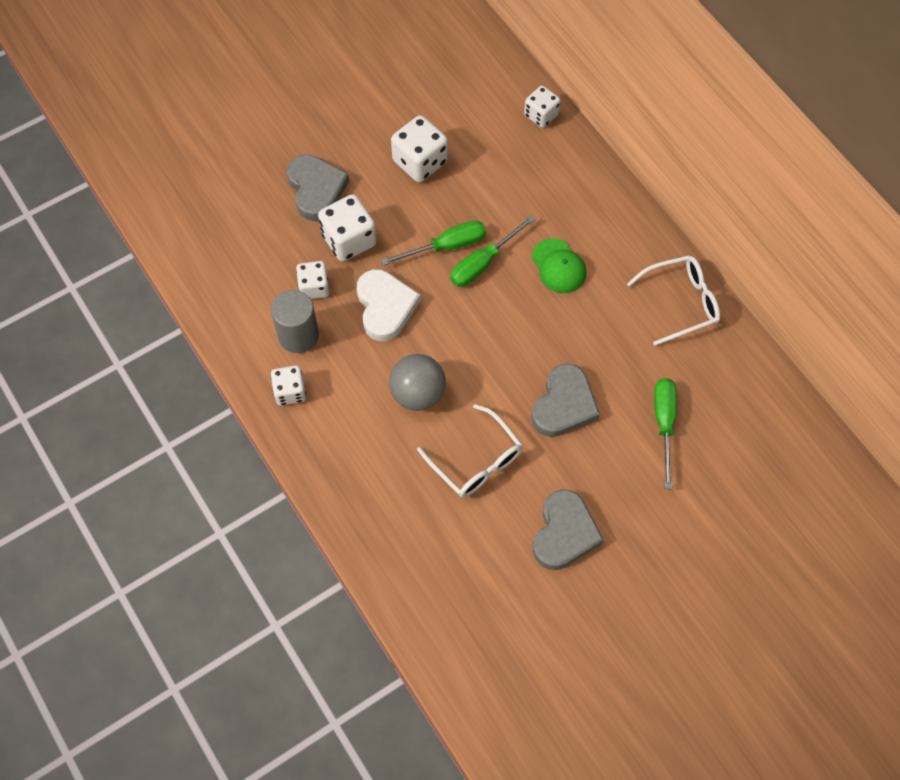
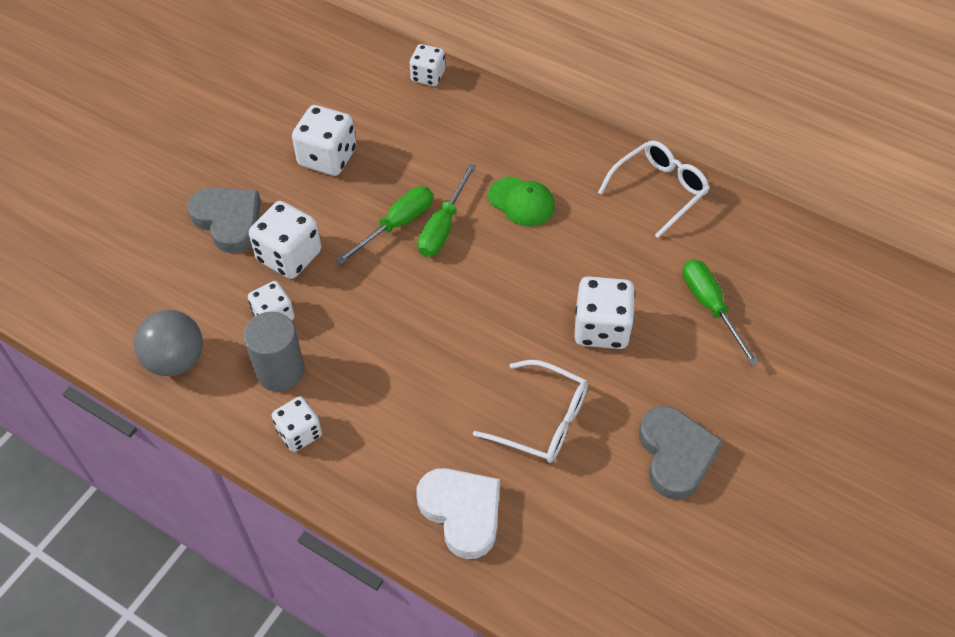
camera: 25 degrees left, 10 degrees down
white heart [357,269,421,341] -> white heart moved to [417,468,500,559]
grey ball [389,354,446,411] -> grey ball moved to [134,310,203,376]
grey heart [531,363,600,437] -> white dice [574,276,635,349]

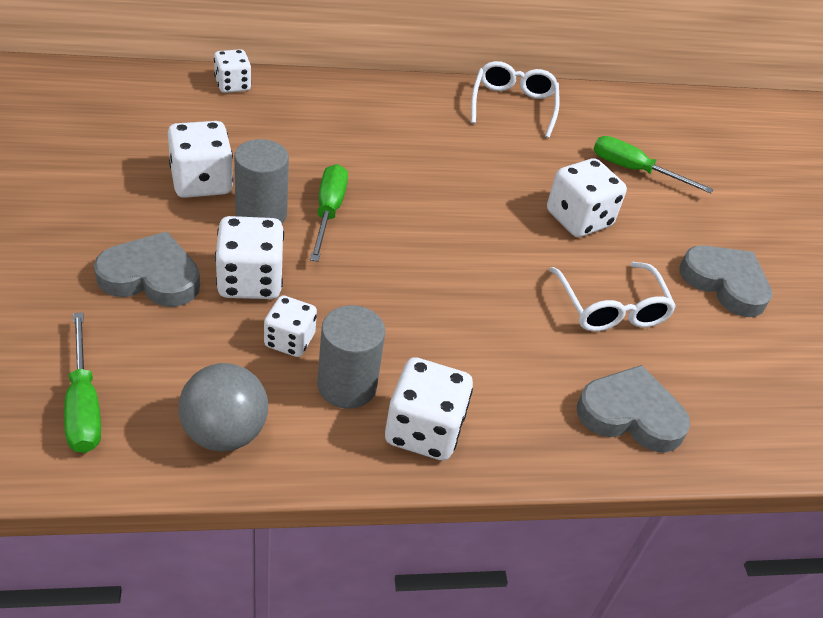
camera: 45 degrees left, 10 degrees down
white dice [272,396,322,452] -> white dice [385,357,473,460], size x1.56
white heart [417,468,500,559] -> grey heart [577,365,690,453]
green screwdriver [418,164,476,257] -> green screwdriver moved to [64,312,101,453]
white glasses [473,360,588,463] -> white glasses turned 90 degrees clockwise [550,262,676,331]
green cap [488,177,555,227] -> none
none -> grey cylinder [234,139,289,223]

